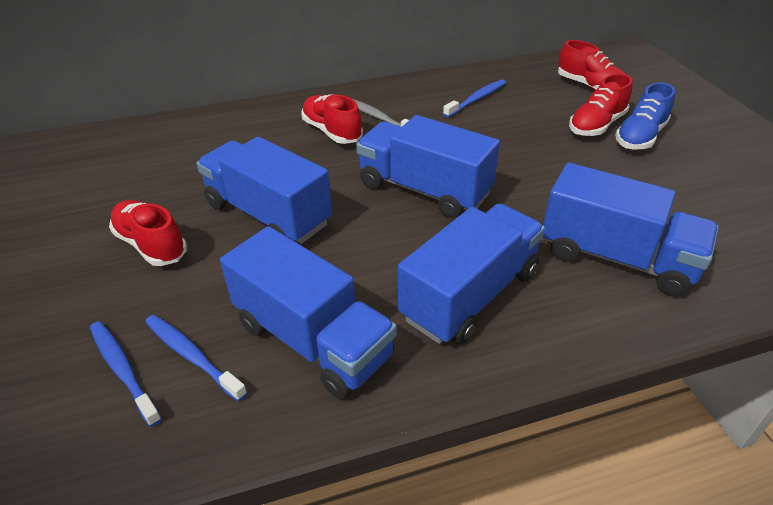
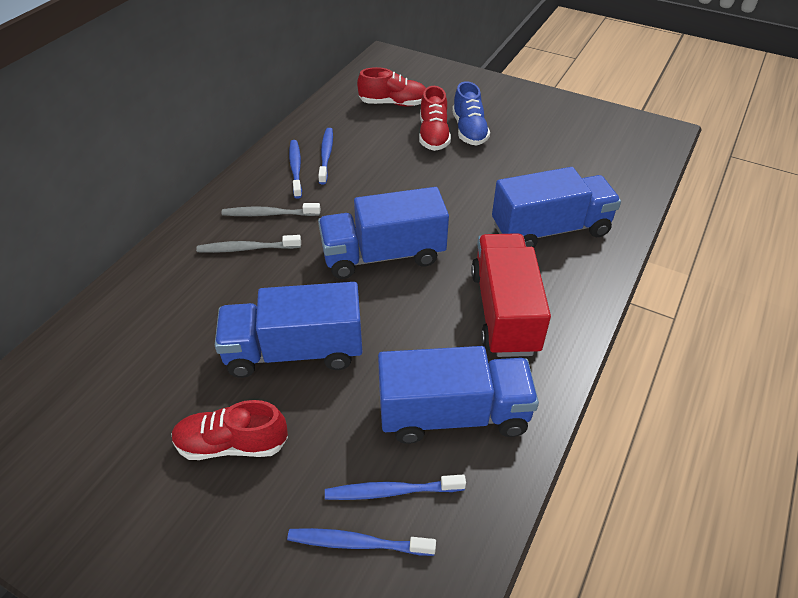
camera: 45 degrees left, 5 degrees up
red shoe [301,95,363,144] -> grey toothbrush [196,235,301,253]
blue truck [398,203,545,345] -> red truck [471,233,551,357]
none -> blue toothbrush [289,140,302,199]

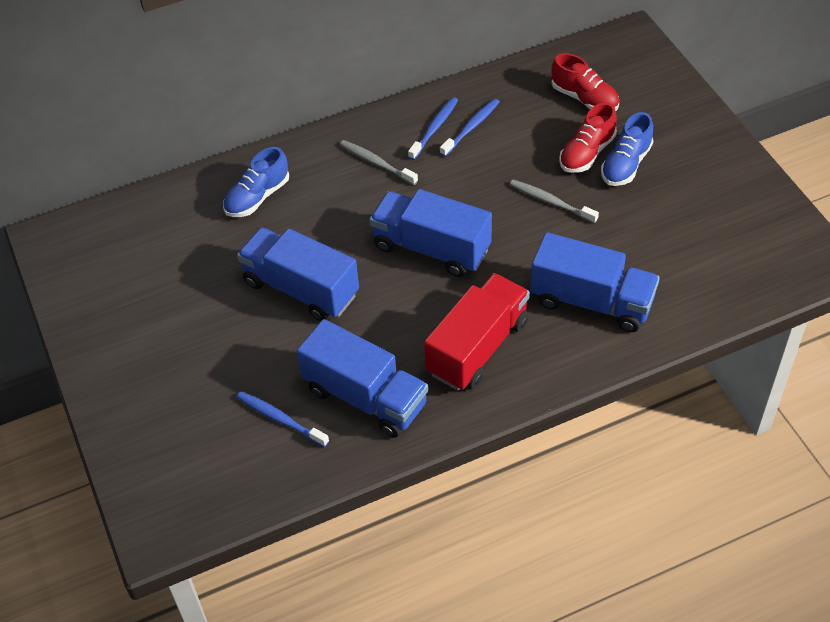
camera: 40 degrees right, 5 degrees up
red shoe [172,400,288,460] -> none
grey toothbrush [196,235,301,253] -> grey toothbrush moved to [510,180,599,223]
blue toothbrush [287,528,436,556] -> none
none -> blue shoe [223,147,289,217]

